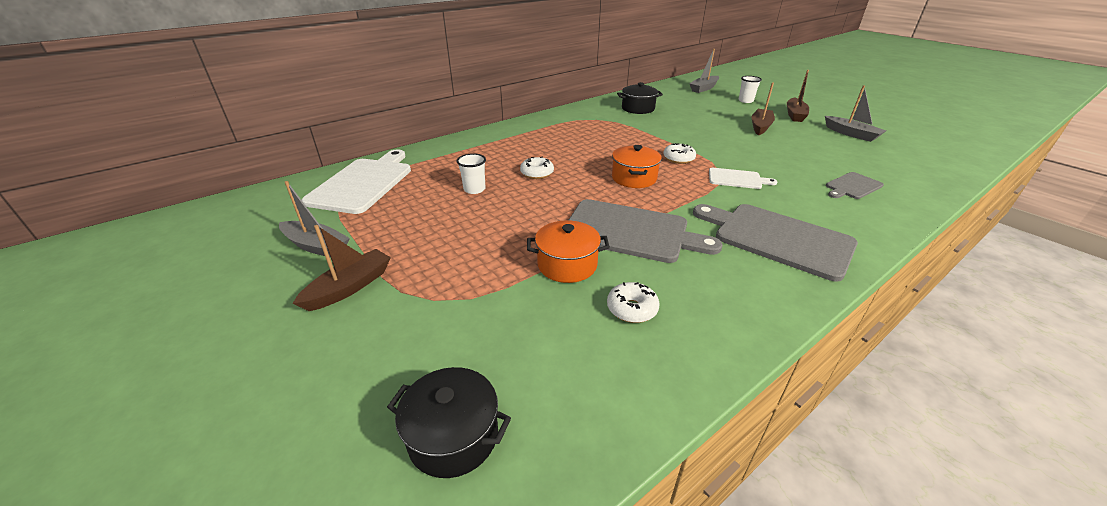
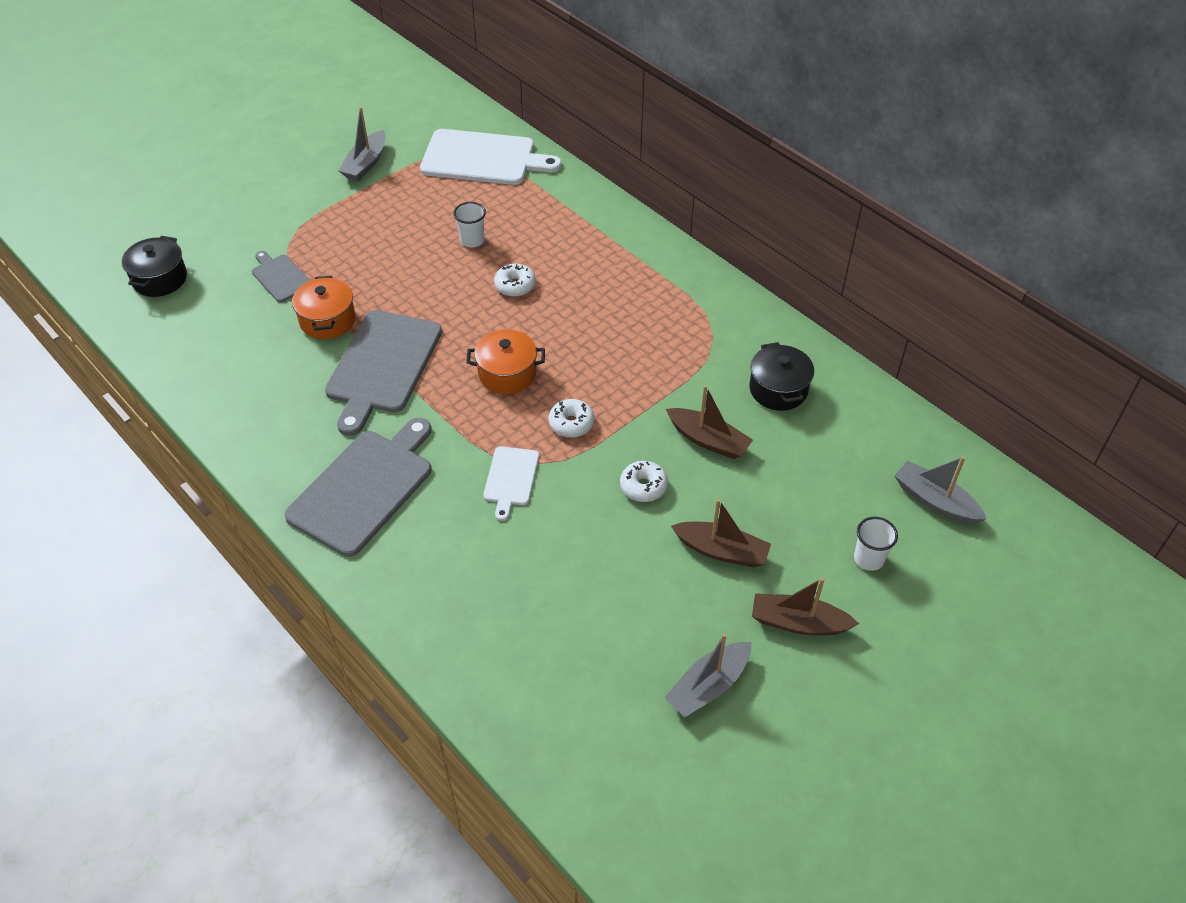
camera: 85 degrees right, 15 degrees up
brown boat [293,225,391,311] -> brown boat moved to [666,385,753,459]
white donut [607,282,660,323] -> white donut moved to [620,461,668,502]
grey cutting board [826,172,884,199] -> grey cutting board moved to [252,251,310,302]

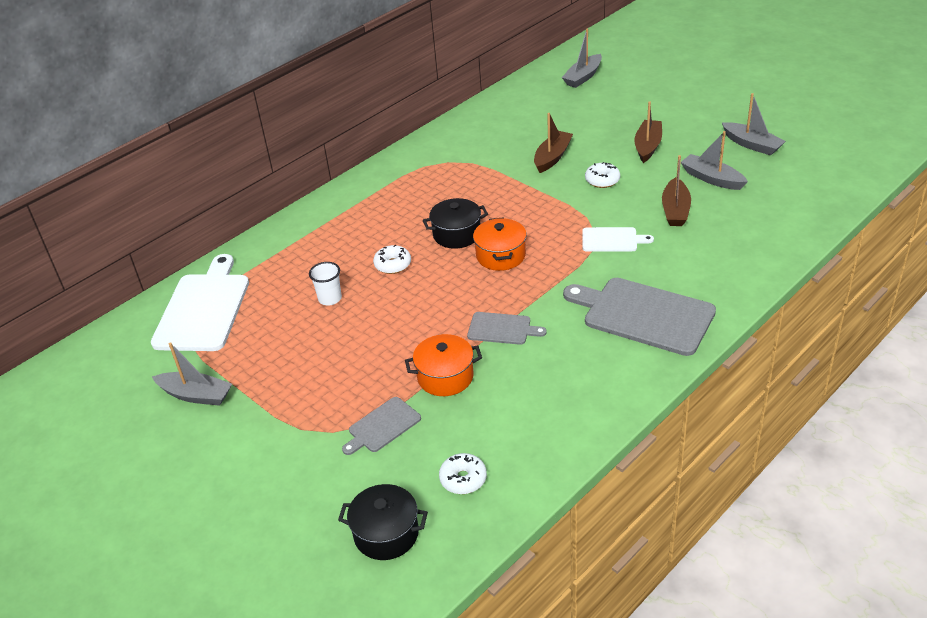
camera: 90 degrees left, 10 degrees down
grey cutting board [325,310,442,436] -> grey cutting board [467,312,547,345], size x0.51
white donut [548,399,594,438] -> white donut moved to [439,453,487,494]
black pot [749,342,814,411] -> black pot moved to [423,198,488,249]
brown boat [752,577,859,636] -> brown boat moved to [662,155,691,226]
white cup [854,517,898,571] -> none
none -> grey boat [681,131,748,190]

